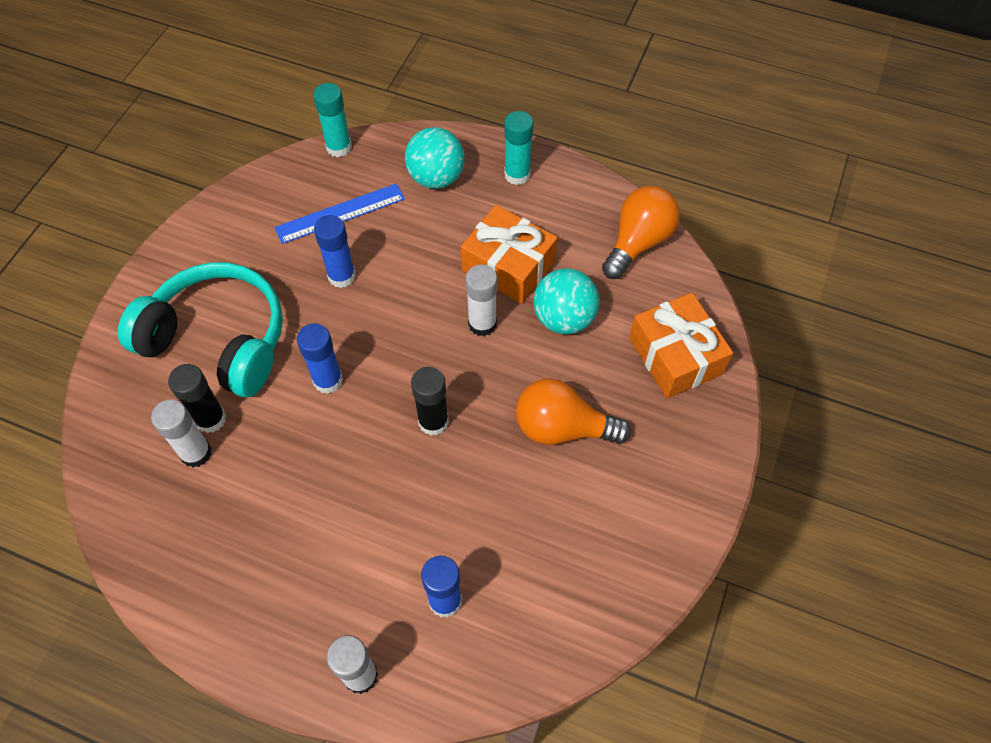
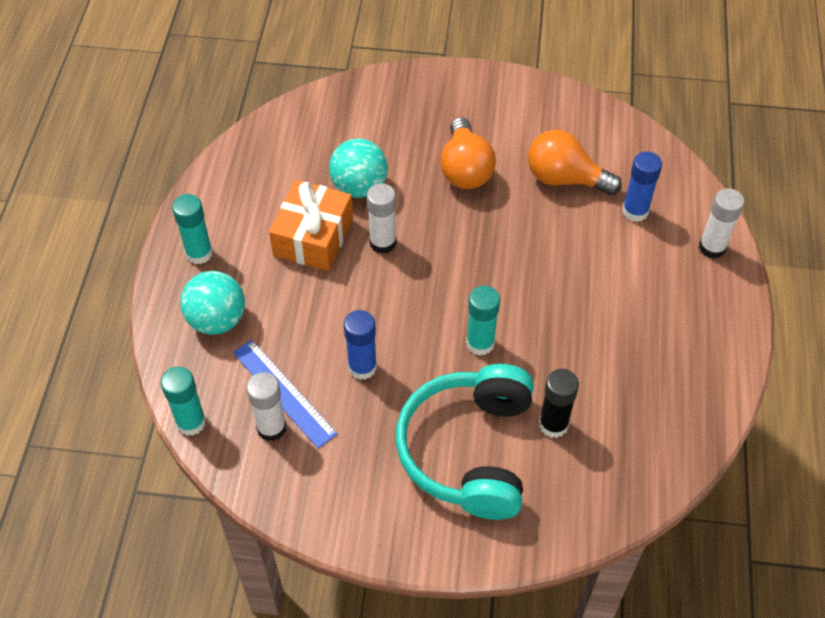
camera: 105 degrees left, 5 degrees down
white glue stick [151,399,212,468] -> white glue stick moved to [246,372,287,441]
blue glue stick [297,323,343,394] -> turquoise glue stick [466,286,500,356]
black glue stick [411,367,449,436] -> none
orange light bulb [602,186,680,279] -> orange light bulb moved to [528,129,622,195]
orange gift [629,293,733,398] -> none

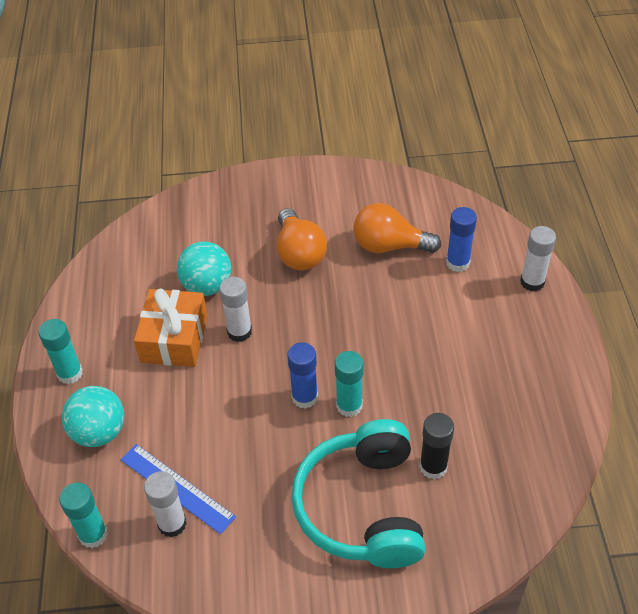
camera: 10 degrees left, 5 degrees down
blue glue stick [344,310,377,380] -> blue glue stick moved to [287,342,318,409]

